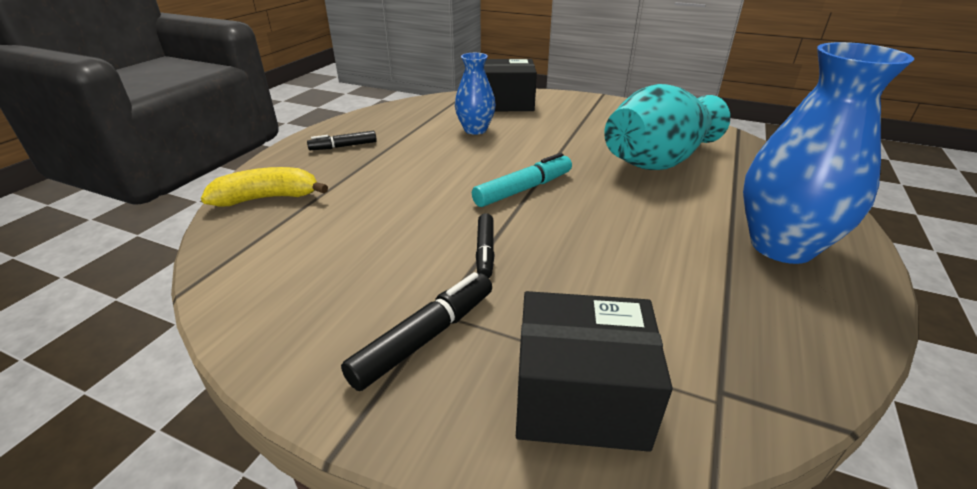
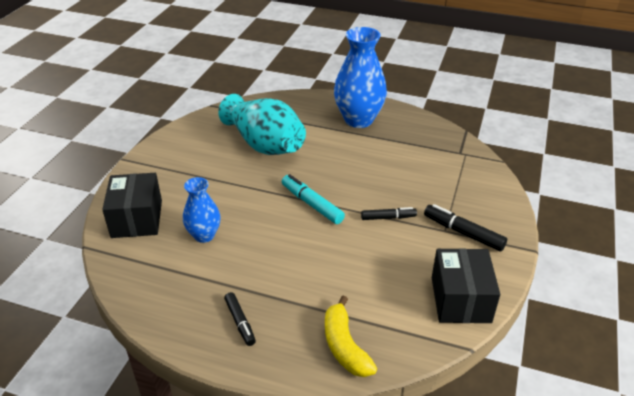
camera: 95 degrees left, 5 degrees up
black box [516,291,673,452] -> black box moved to [432,248,500,323]

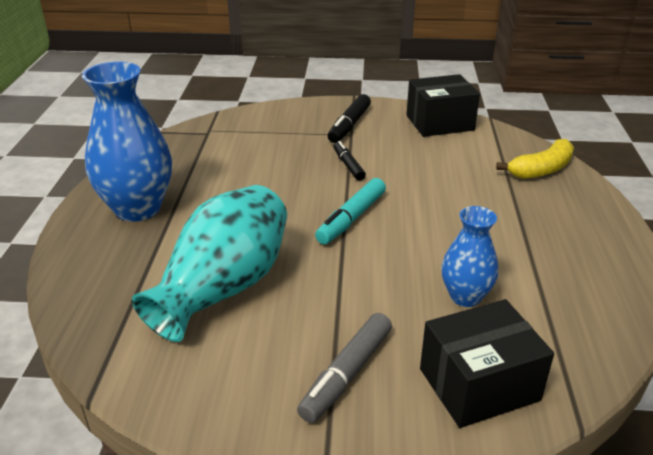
camera: 105 degrees left, 5 degrees down
black marker [224,292,256,346] -> none
none -> grey marker [297,313,392,423]

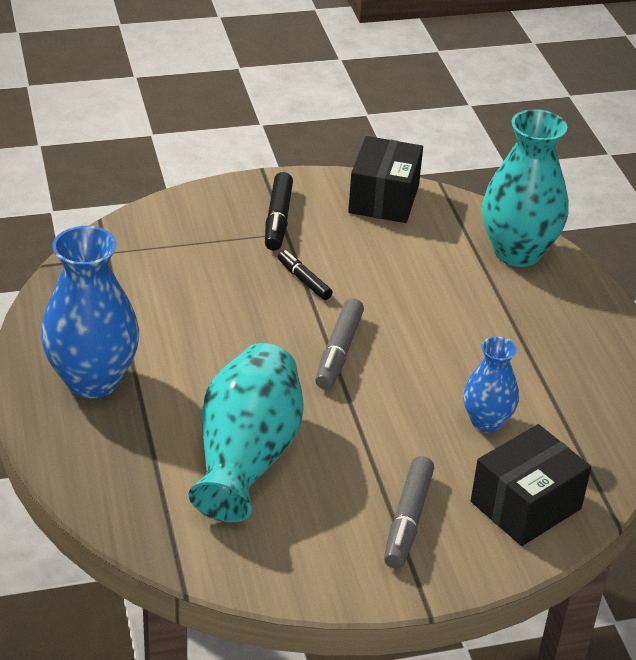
camera: 20 degrees left, 5 degrees up
turquoise marker [315,178,386,245] -> grey marker [315,298,364,389]
black box [406,74,480,137] -> black box turned 45 degrees counterclockwise [348,136,423,223]
yellow banana [496,139,574,179] -> turquoise vase [482,109,569,267]

